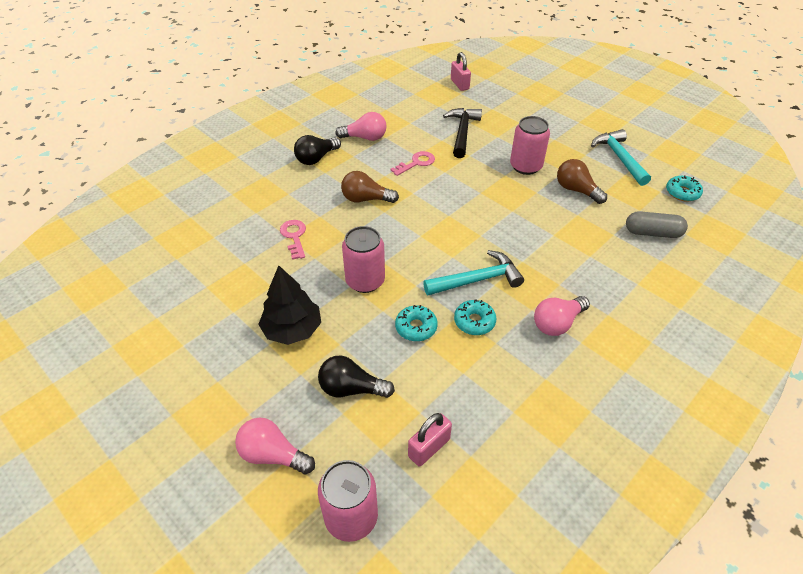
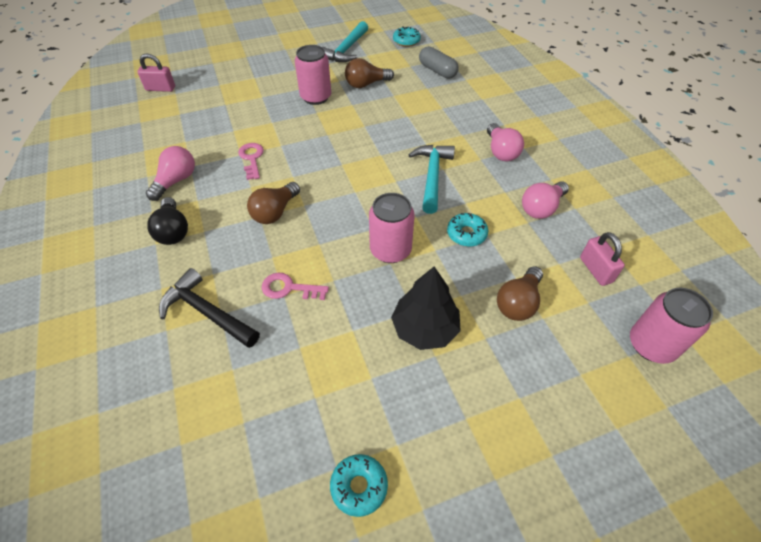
camera: 65 degrees left, 5 degrees up
pink light bulb [235,418,315,474] -> pink light bulb moved to [522,181,569,219]
black light bulb [318,356,395,398] -> brown light bulb [497,266,543,321]
black hammer [443,108,482,158] -> black hammer moved to [159,268,260,348]
turquoise donut [454,300,496,335] -> turquoise donut moved to [330,454,388,517]
turquoise hammer [591,129,651,186] -> turquoise hammer turned 75 degrees counterclockwise [322,21,368,62]
grey capsule [626,211,688,238] -> grey capsule turned 75 degrees counterclockwise [419,46,459,79]

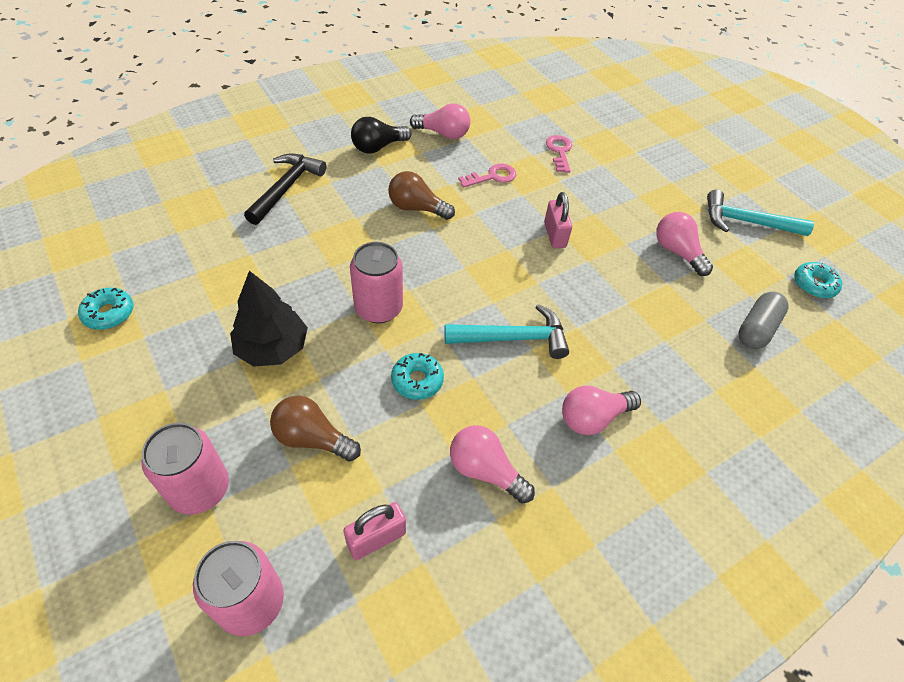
camera: 75 degrees right, 0 degrees up
pink padlock [138,53,175,92] -> pink padlock moved to [544,192,572,248]
pink key [262,273,329,300] -> pink key moved to [546,135,572,173]
pink can [295,45,331,105] -> pink can moved to [142,423,229,515]
brown light bulb [345,58,394,88] -> pink light bulb [656,212,713,276]

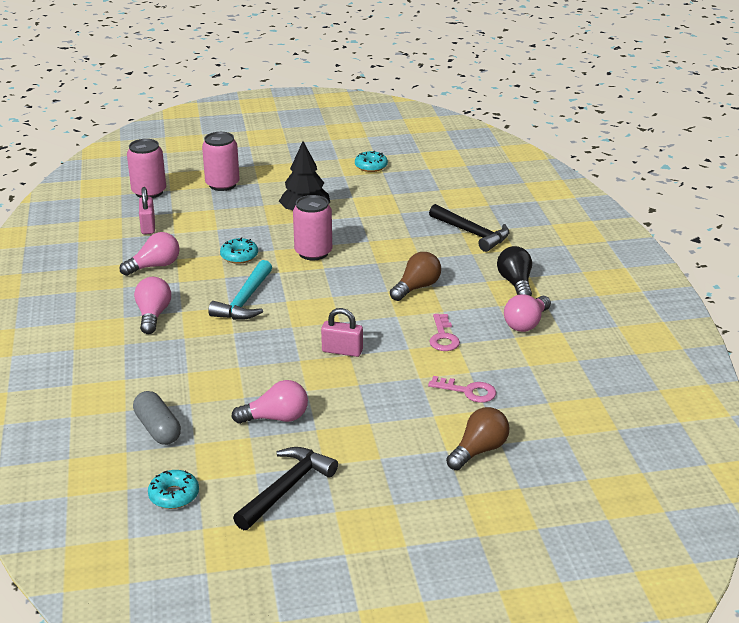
camera: 115 degrees right, 20 degrees down
brown light bulb [270,396,361,461] -> brown light bulb moved to [446,407,509,470]
turquoise hammer [707,190,814,236] -> black hammer [233,447,338,530]

